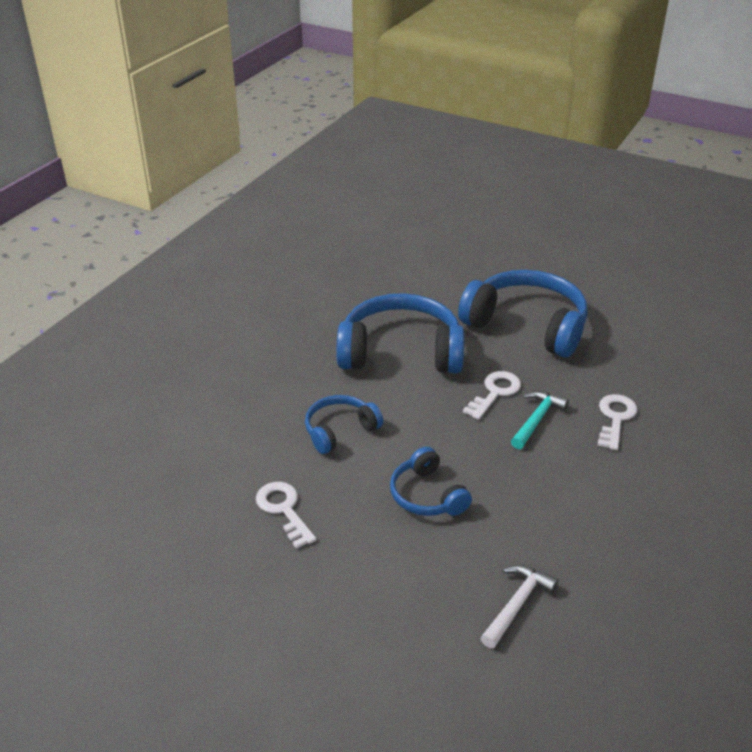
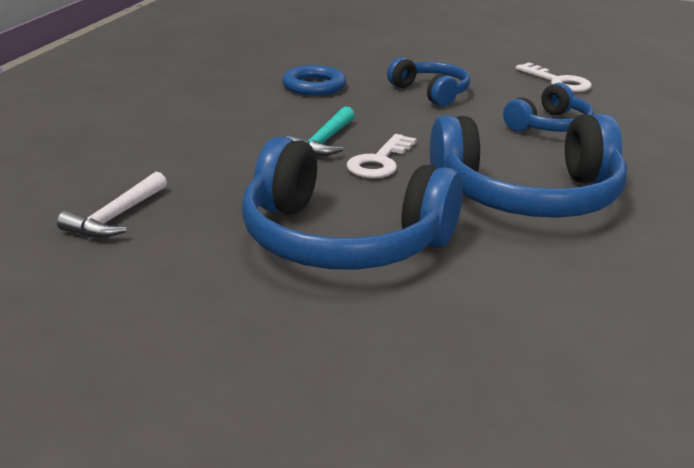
camera: 170 degrees right, 10 degrees down
white hammer [480,565,558,648] -> white hammer moved to [57,172,167,238]
white key [598,394,637,450] -> none
none -> blue ring [282,65,346,96]

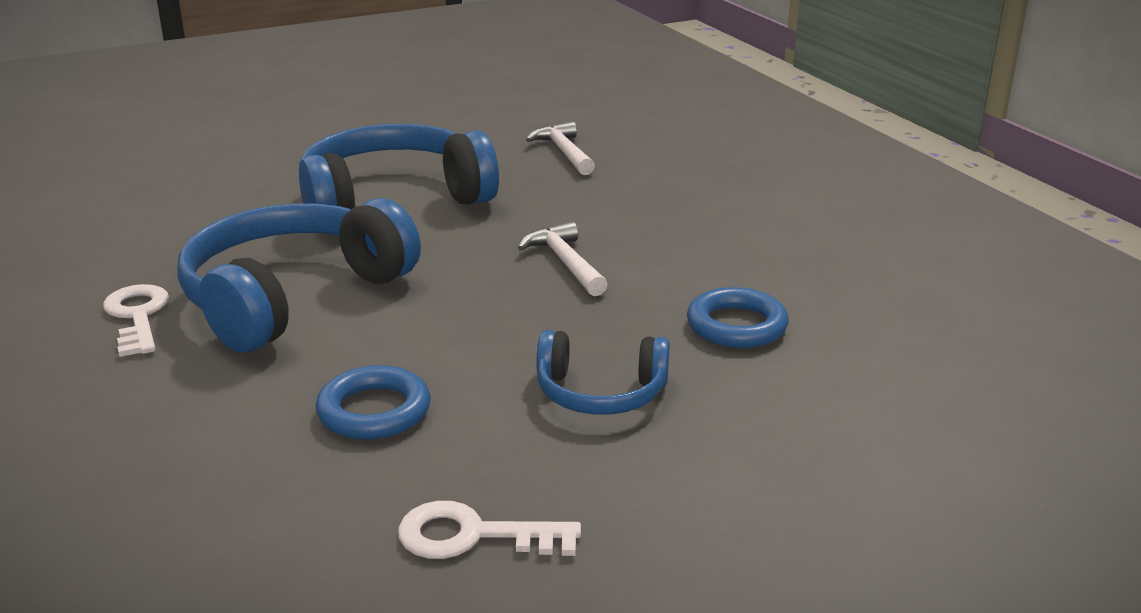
camera: 135 degrees right, 0 degrees up
turquoise hammer [287,106,355,156] -> white hammer [518,221,608,296]
white key [347,134,417,178] -> white key moved to [103,284,169,357]
blue headphones [503,83,594,132] -> blue ring [316,365,431,440]

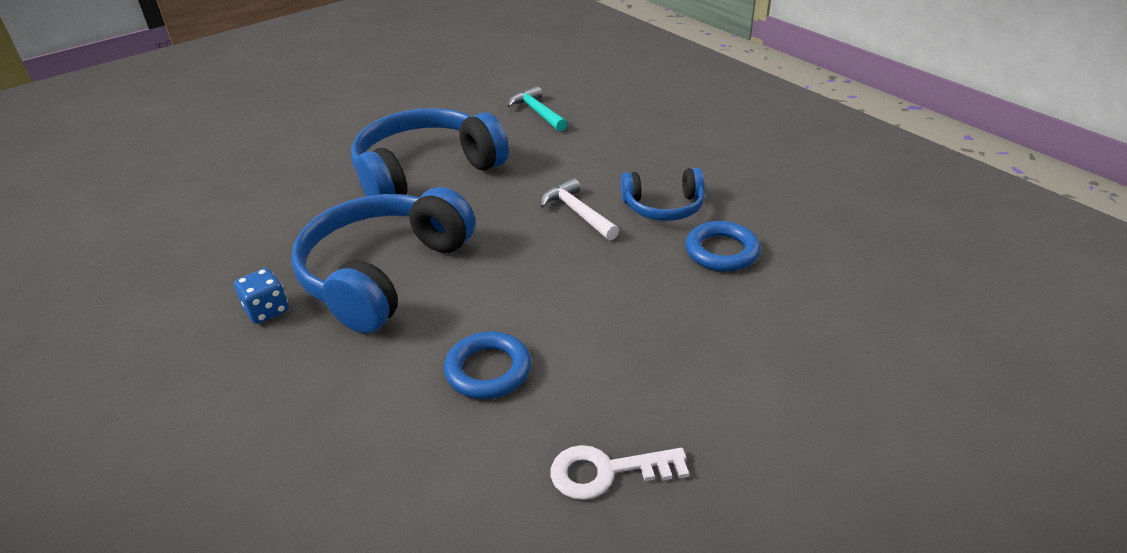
camera: 10 degrees left, 10 degrees up
white key [103,284,169,357] -> blue dice [234,268,289,324]
white hammer [526,121,595,175] -> turquoise hammer [507,86,568,132]
blue headphones [536,330,670,415] -> blue headphones moved to [621,168,705,221]

